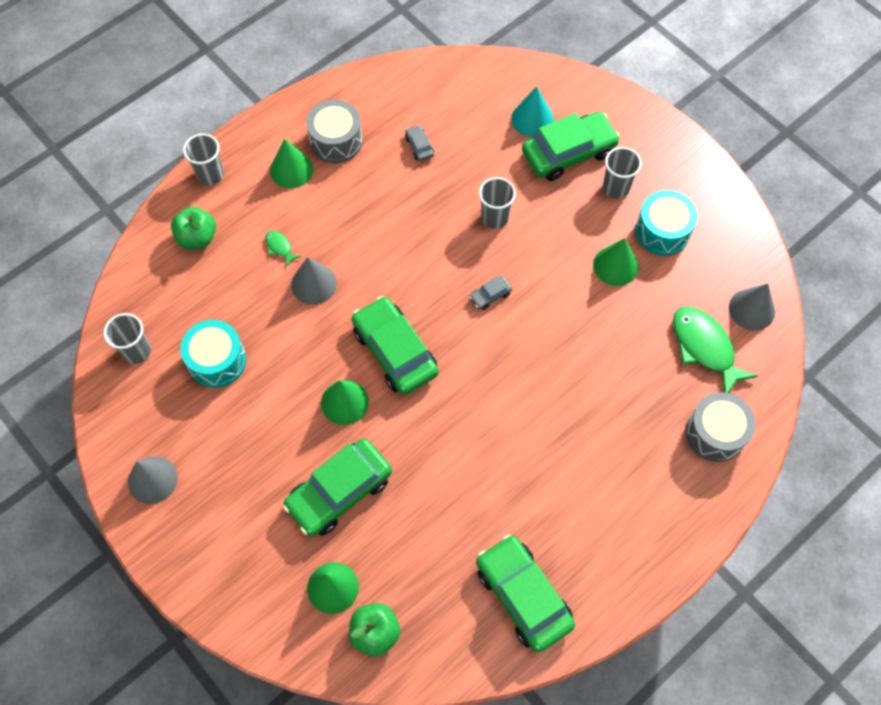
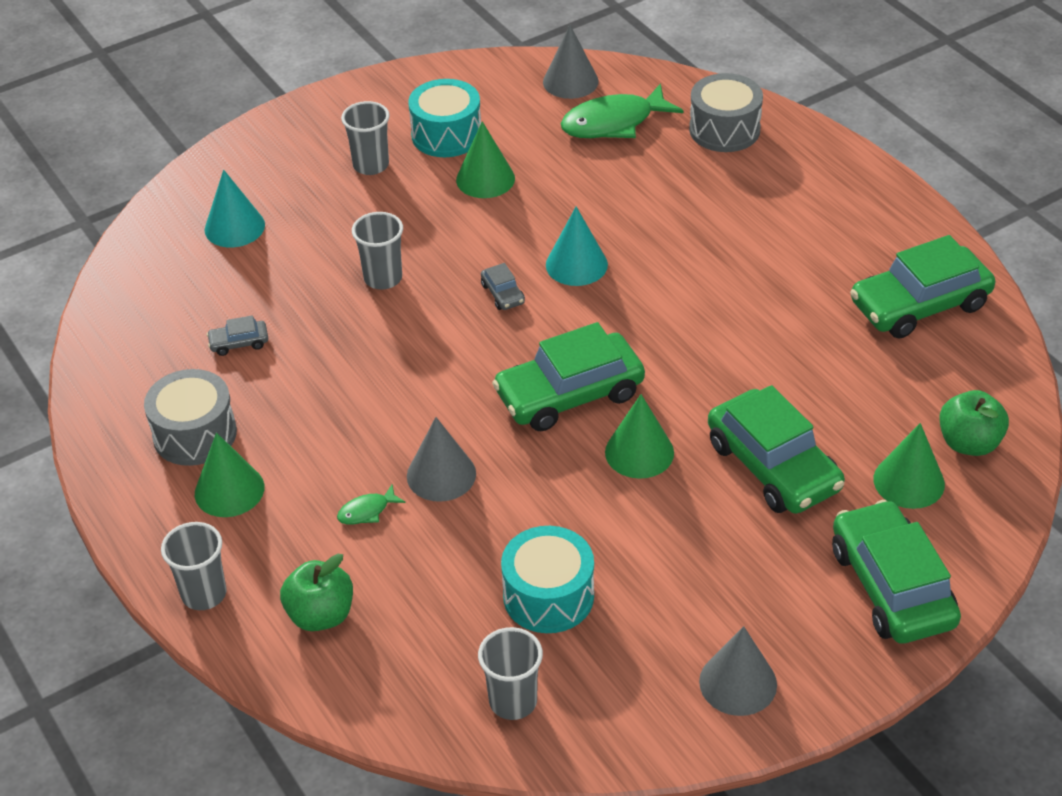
camera: 80 degrees left, 20 degrees down
green car [522,112,620,181] -> green car moved to [832,500,961,644]
none -> turquoise cone [546,207,608,286]

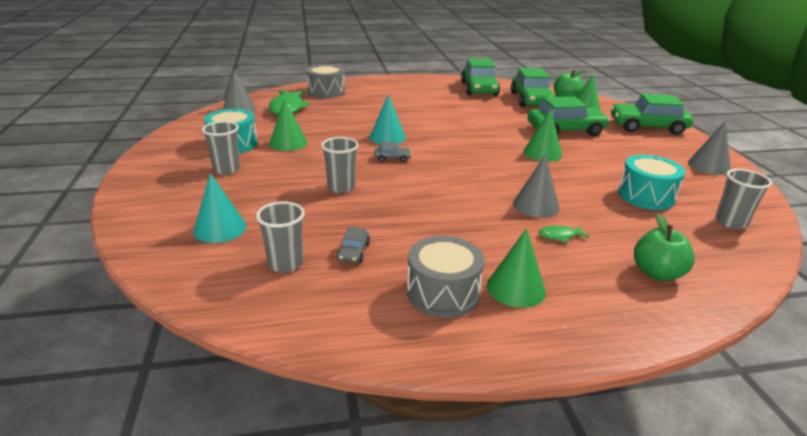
camera: 70 degrees left, 15 degrees down
grey cup [161,522,227,610] -> grey cup moved to [256,202,305,273]
green fish [337,484,405,525] -> green fish turned 90 degrees clockwise [539,226,589,242]
green car [492,322,645,431] -> green car moved to [511,68,555,107]

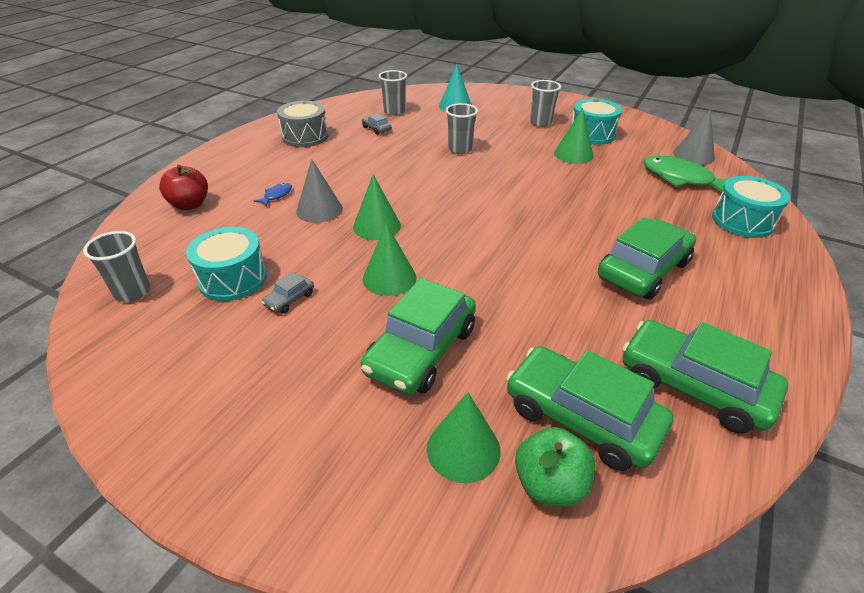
camera: 130 degrees right, 10 degrees up
grey drum [306,64,345,98] -> turquoise drum [712,176,790,238]
turquoise cone [369,94,406,144] -> none
grey car [374,142,411,162] -> grey car moved to [261,272,314,314]
green cone [487,228,546,308] -> green cone moved to [353,174,401,240]
green fish [539,226,589,242] -> blue fish [253,183,292,207]
green car [610,94,693,135] -> green car moved to [598,217,696,300]
green apple [634,213,695,281] -> red apple [159,165,208,210]
grey cone [688,121,731,175] -> none

